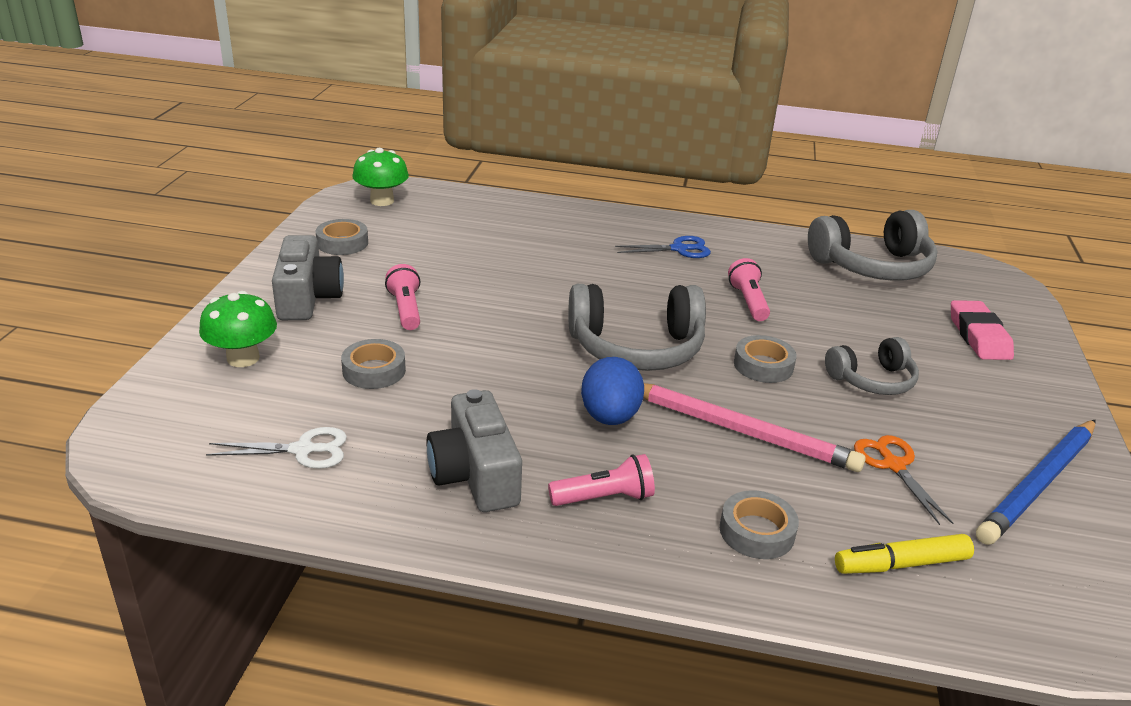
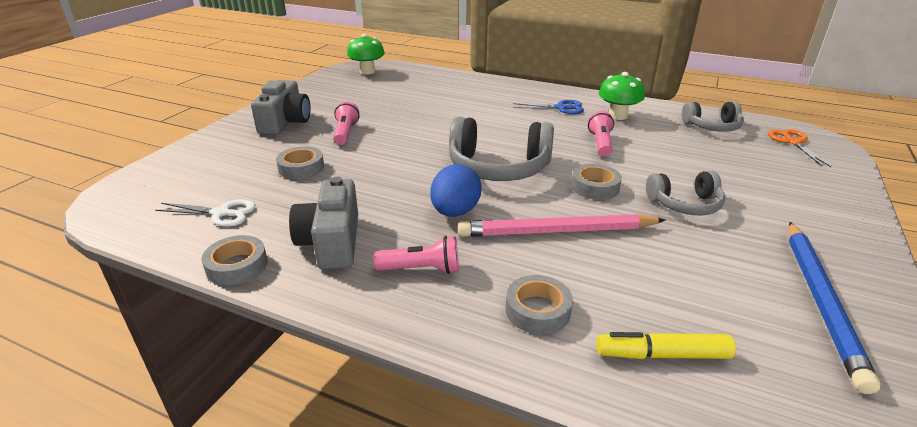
camera: 15 degrees right, 0 degrees up
green mushroom [199,291,277,367] -> green mushroom moved to [599,72,645,120]
grey tape [316,219,368,255] -> grey tape moved to [201,235,268,285]
pink pencil [643,383,866,472] -> pink pencil turned 135 degrees clockwise [458,214,666,237]
grey headphones [808,210,937,281] -> grey headphones [682,102,744,132], size x0.60
orange scissors [854,435,953,525] -> orange scissors moved to [768,129,831,167]
pink eraser [951,300,1014,360] -> none
blue pencil [976,420,1096,545] -> blue pencil turned 45 degrees counterclockwise [789,222,880,394]

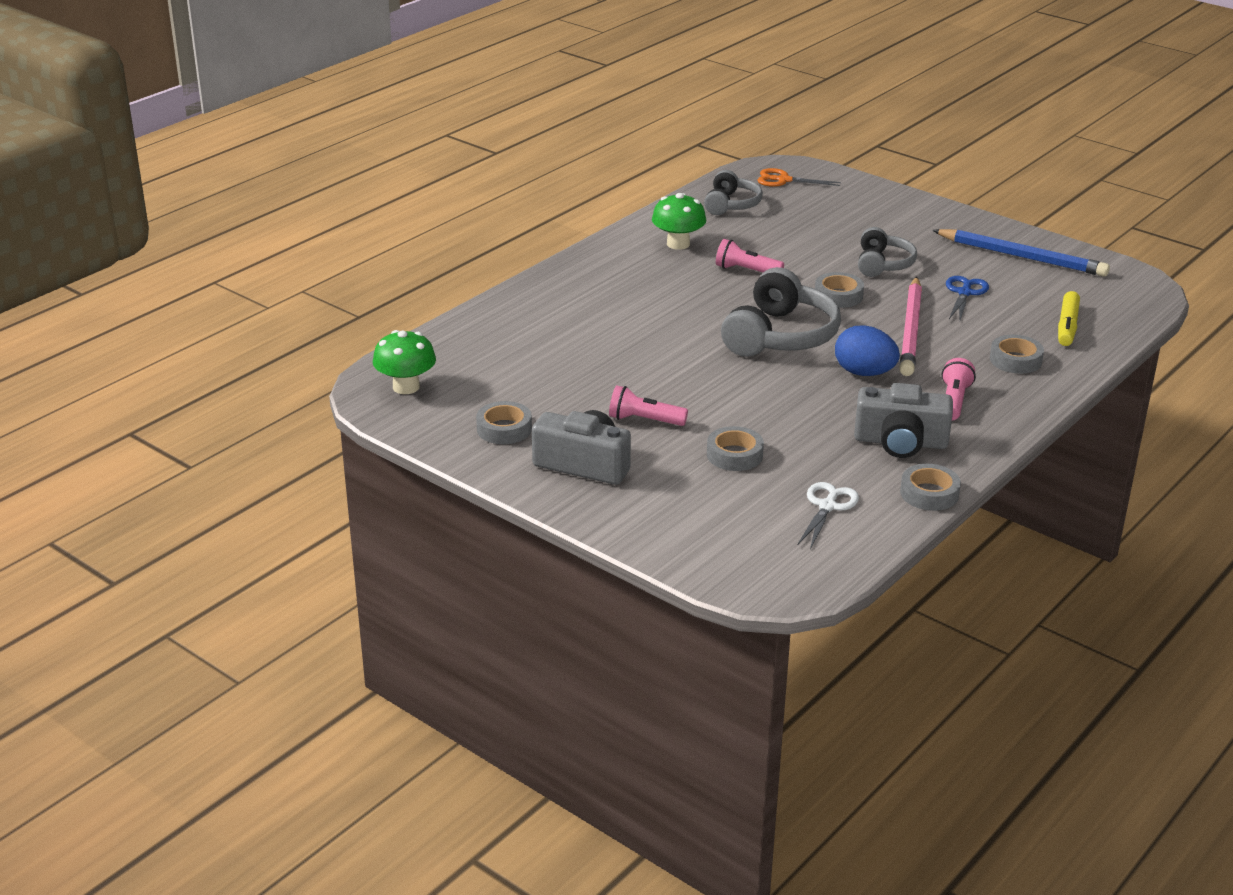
camera: 75 degrees left, 0 degrees up
blue scissors [513,100,584,114] -> blue scissors moved to [946,276,989,320]
none -> grey tape [476,401,532,444]

